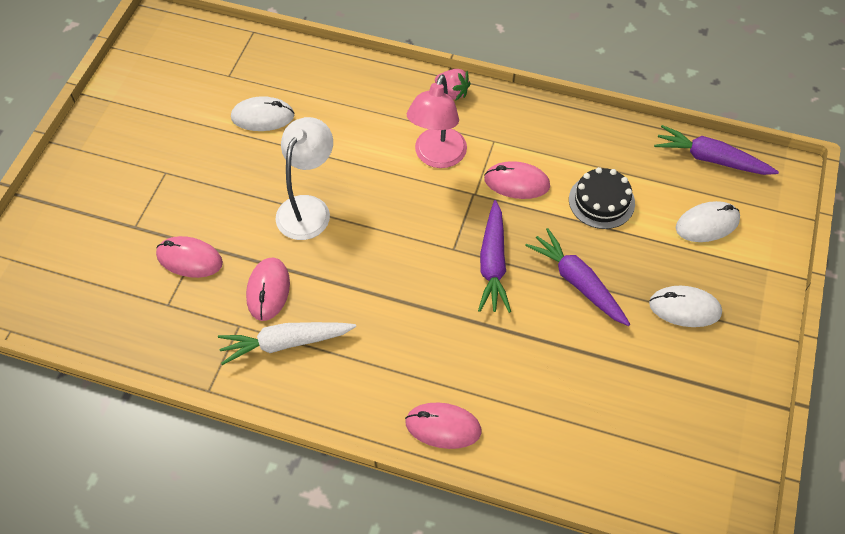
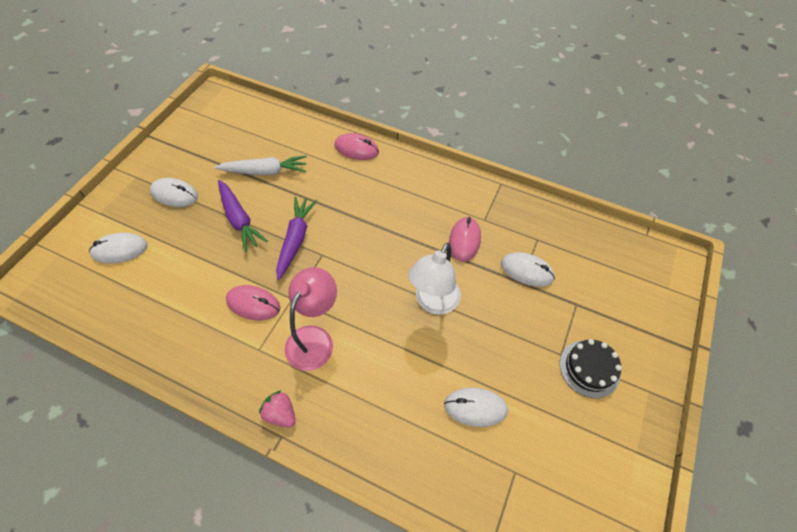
camera: 175 degrees left, 0 degrees up
pink mouse [156,236,223,278] -> white mouse [501,252,555,287]
white carrot [218,322,356,365] -> white carrot moved to [214,155,307,176]
black cake [569,167,635,229] -> black cake moved to [560,339,622,398]
purple carrot [654,125,779,175] -> none

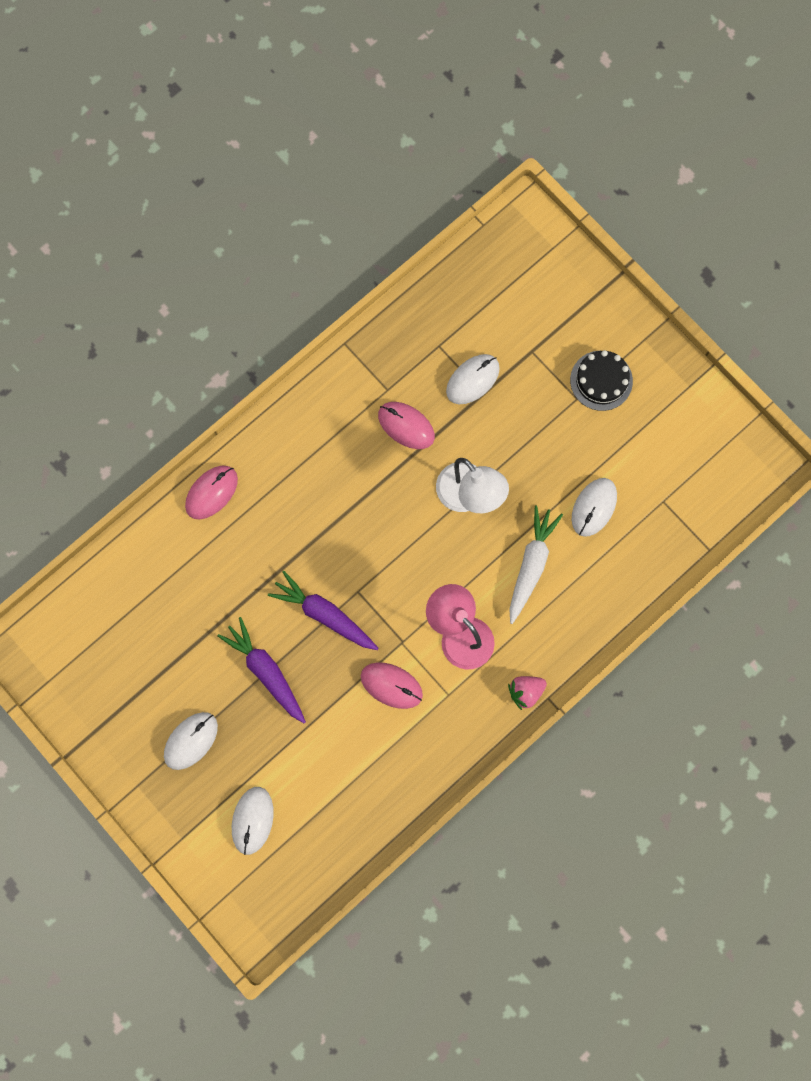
camera: 65 degrees left, 20 degrees up
white carrot [214,155,307,176] -> white carrot moved to [509,505,563,624]
purple carrot [218,180,267,252] -> purple carrot turned 120 degrees counterclockwise [217,617,306,723]
pink mouse [226,285,280,321] -> pink mouse turned 75 degrees clockwise [361,662,423,709]

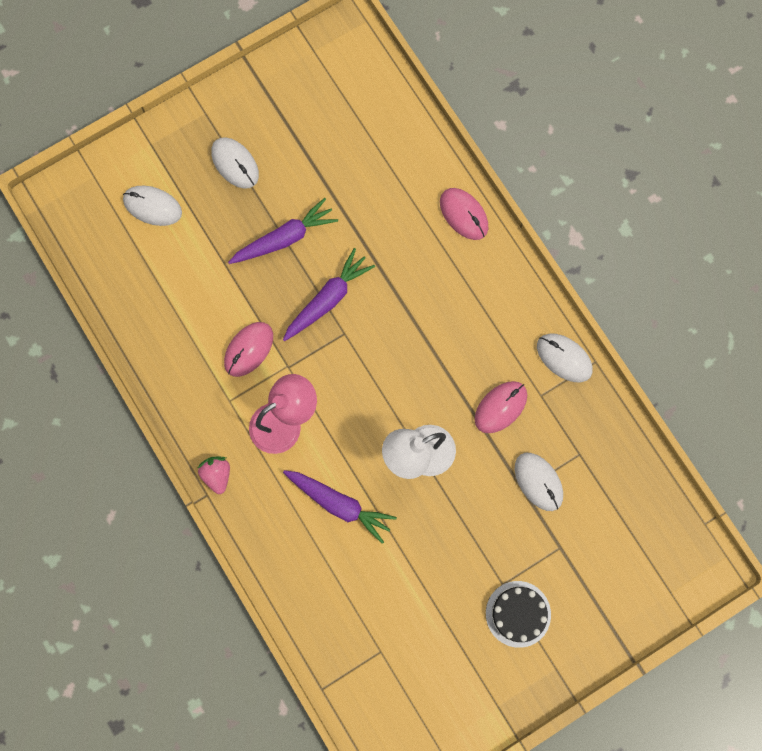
camera: 100 degrees right, 0 degrees up
white carrot [509,505,563,624] -> purple carrot [283,470,397,544]
white mouse [572,478,617,537] -> white mouse moved to [537,334,593,382]

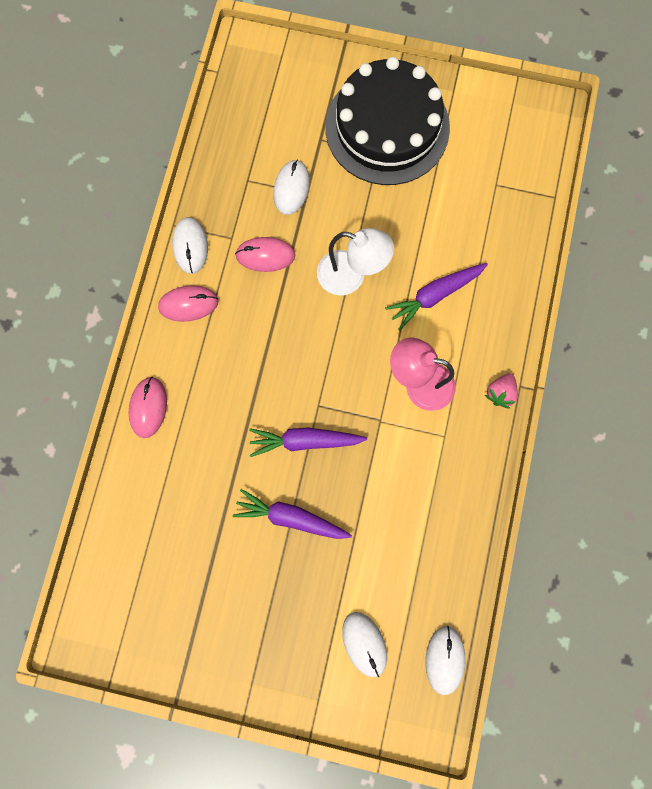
camera: 135 degrees left, 0 degrees up
white mouse [211,137,259,189] -> white mouse moved to [426,626,465,695]
pink mouse [224,322,273,377] -> pink mouse moved to [158,285,218,322]
purple carrot [283,470,397,544] -> purple carrot turned 105 degrees counterclockwise [385,263,488,330]
black cake [486,581,551,648] -> black cake [325,57,450,185], size x2.21

